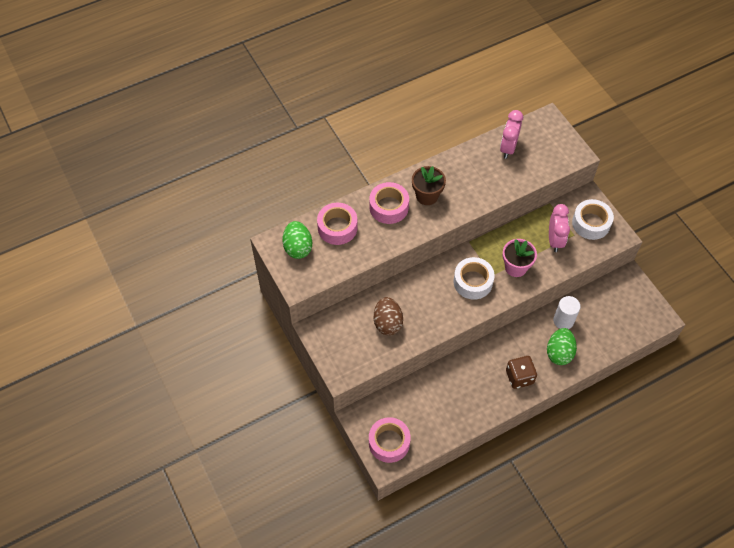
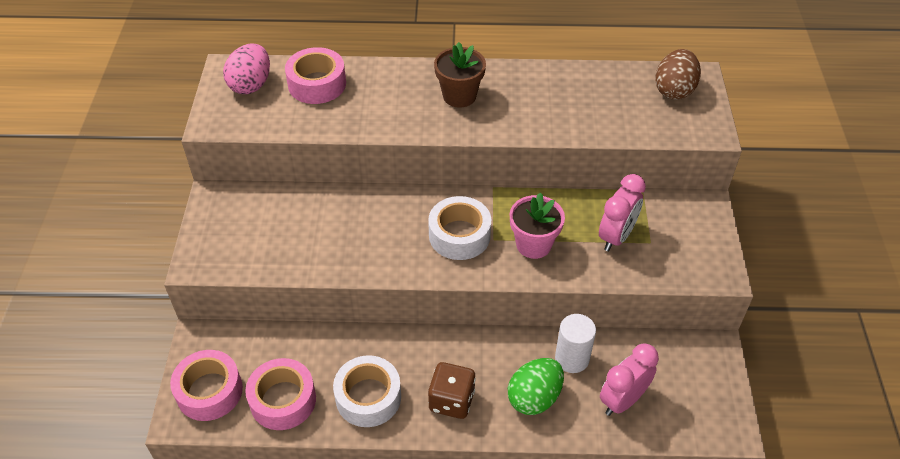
camera: 30 degrees right, 10 degrees down
green egg [283,221,312,259] -> pink egg [223,44,270,94]
pink tape [369,182,409,224] -> pink tape moved to [245,358,316,430]
brown egg [374,297,403,336] -> brown egg moved to [655,49,701,100]
pink clock [500,110,523,159] -> pink clock moved to [600,343,659,416]
white tape [572,199,614,240] -> white tape moved to [333,355,401,427]

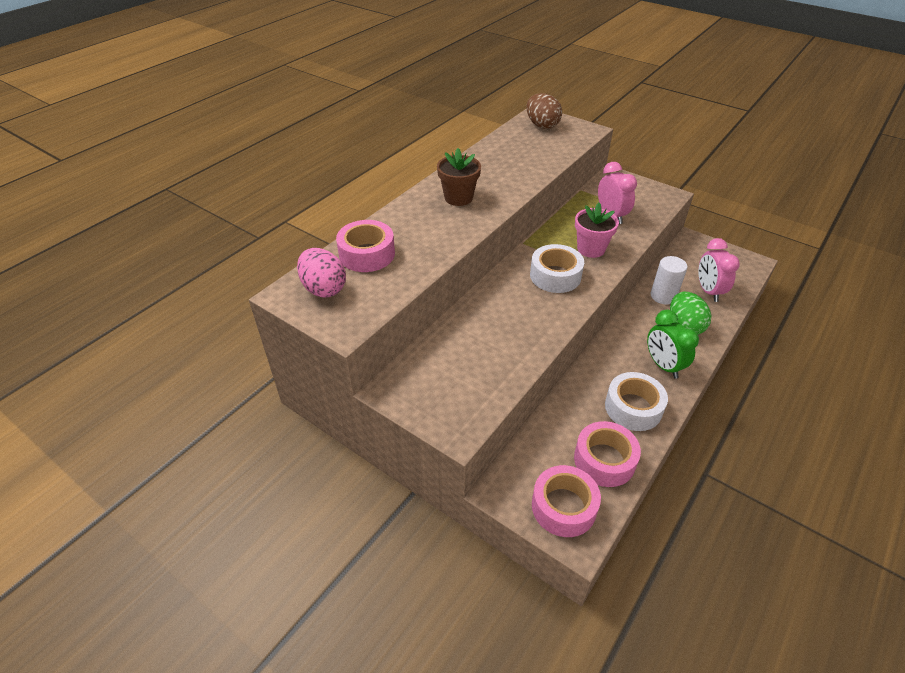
camera: 55 degrees left, 5 degrees down
brown dice [428,362,476,419] -> green clock [647,310,699,379]

